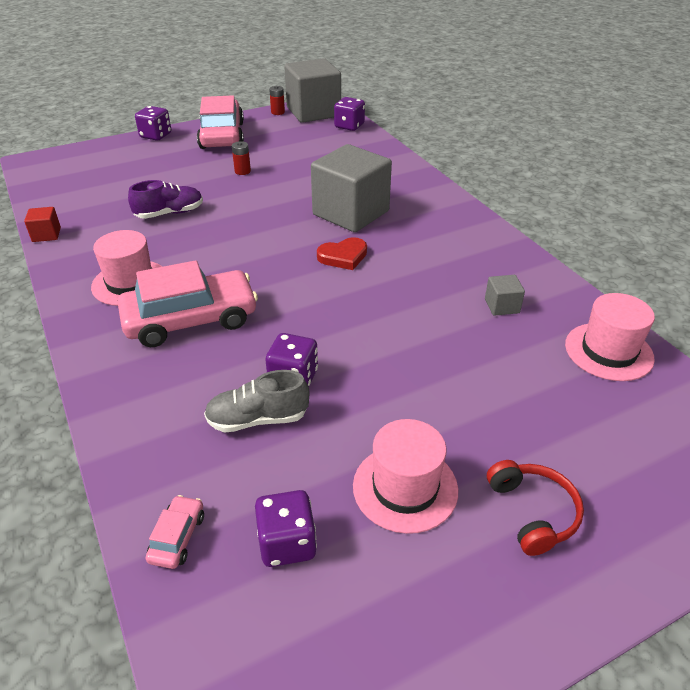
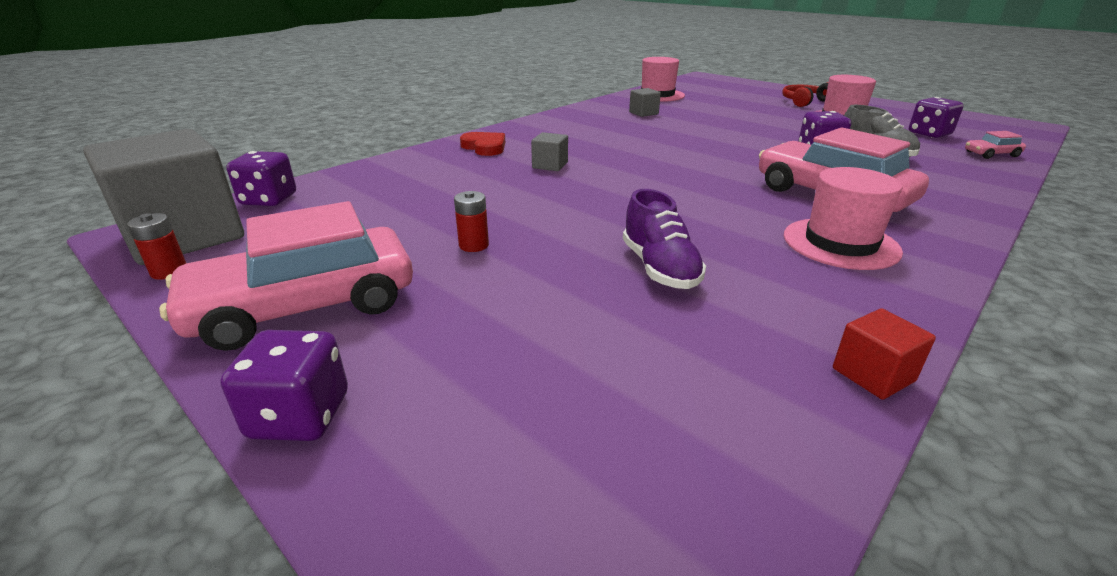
camera: 110 degrees left, 10 degrees down
purple shoe [128,180,203,219] -> purple shoe turned 150 degrees counterclockwise [623,189,706,289]
grey cube [311,144,392,232] -> grey cube [531,132,568,171], size x0.42
red heart [317,237,367,270] -> red heart moved to [460,132,505,156]

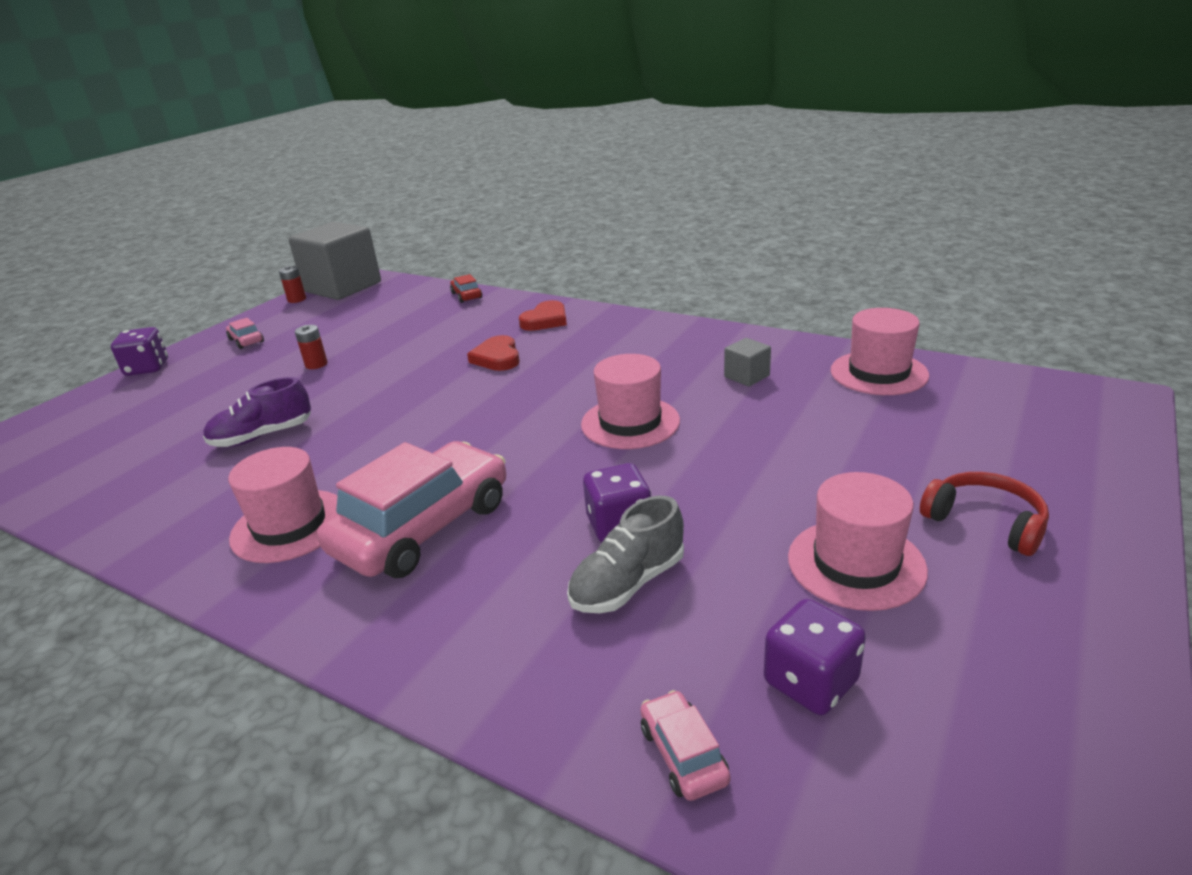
camera: 80 degrees right, 0 degrees up
pink car [159,201,413,351] -> pink car [226,318,264,349], size x0.42
purple dice [226,151,296,206] -> none
grey cube [531,132,568,171] -> red heart [467,335,520,371]
red cube [833,308,936,400] -> none
none -> red car [450,274,482,303]
none -> pink hat [581,354,680,449]

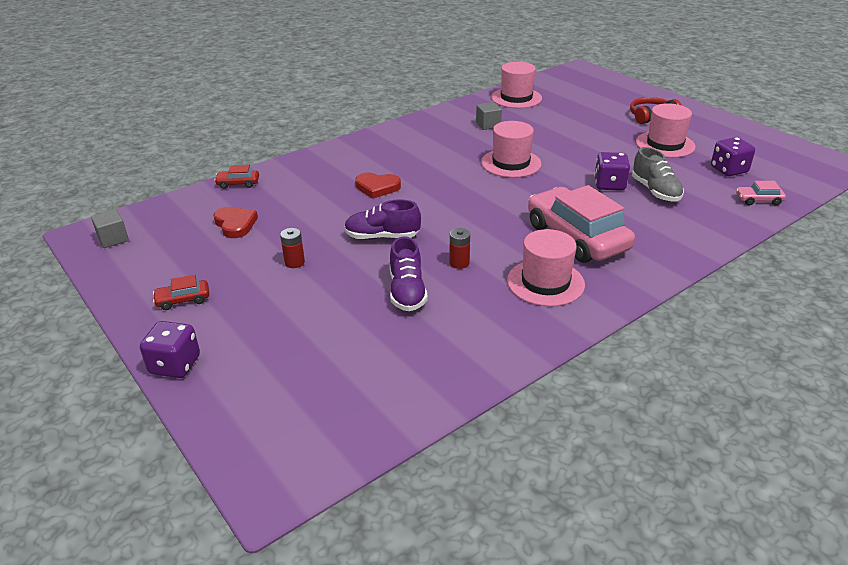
camera: 70 degrees left, 5 degrees up
pink car [226,318,264,349] -> red car [153,275,209,310]
red battery [279,266,306,303] -> red battery moved to [449,228,470,269]
grey cube [289,222,381,300] -> grey cube [91,210,129,248], size x0.42
red heart [519,300,567,331] -> red heart moved to [213,207,258,238]
none -> purple shoe [344,199,421,240]

